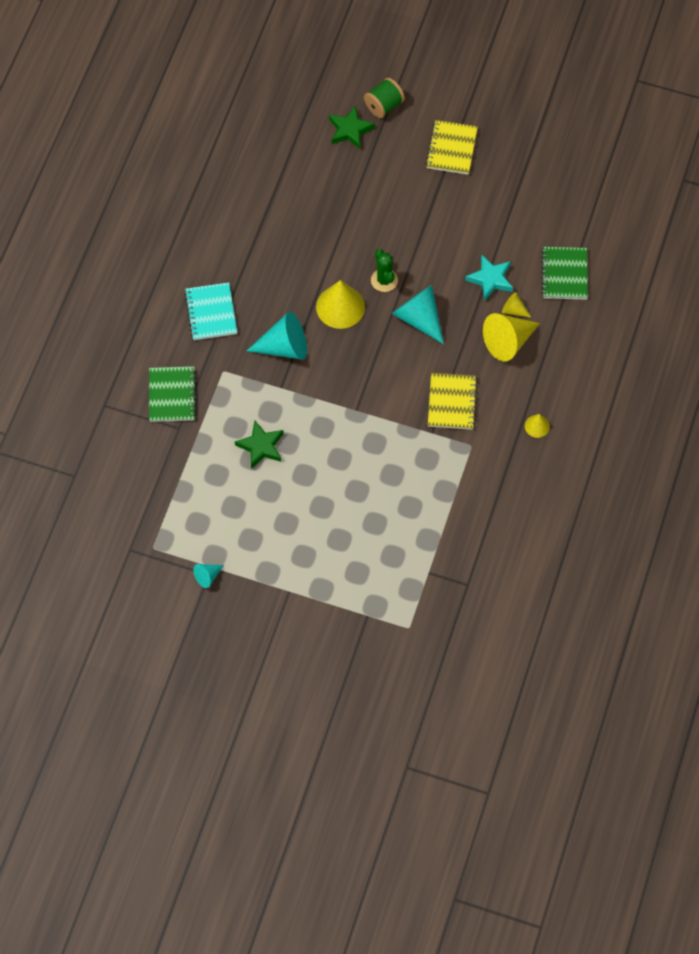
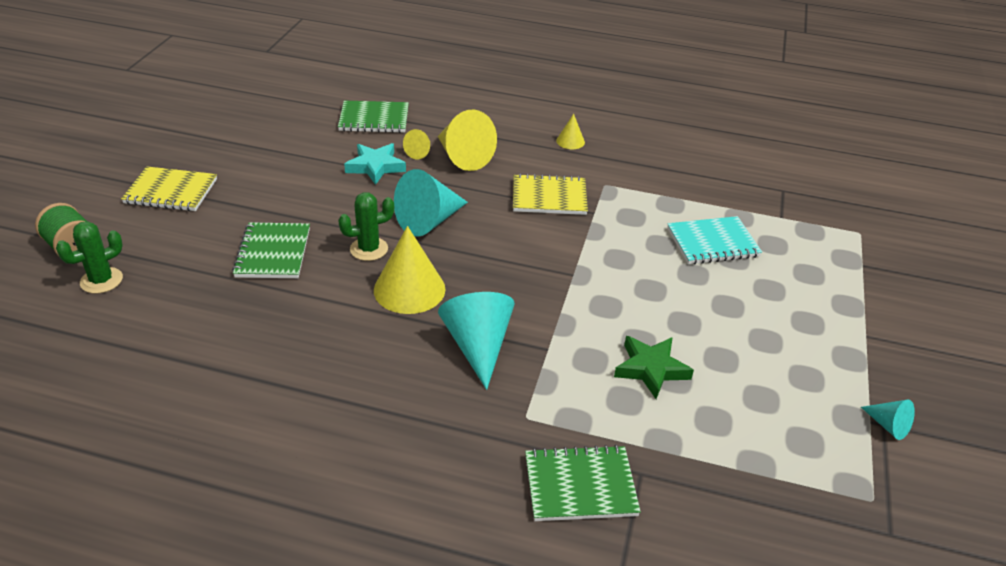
camera: 95 degrees left, 25 degrees down
turquoise notebook [184,282,237,340] -> turquoise notebook moved to [667,216,762,264]
green star [329,105,375,149] -> green cactus [56,221,123,294]
none -> green notebook [232,222,310,278]

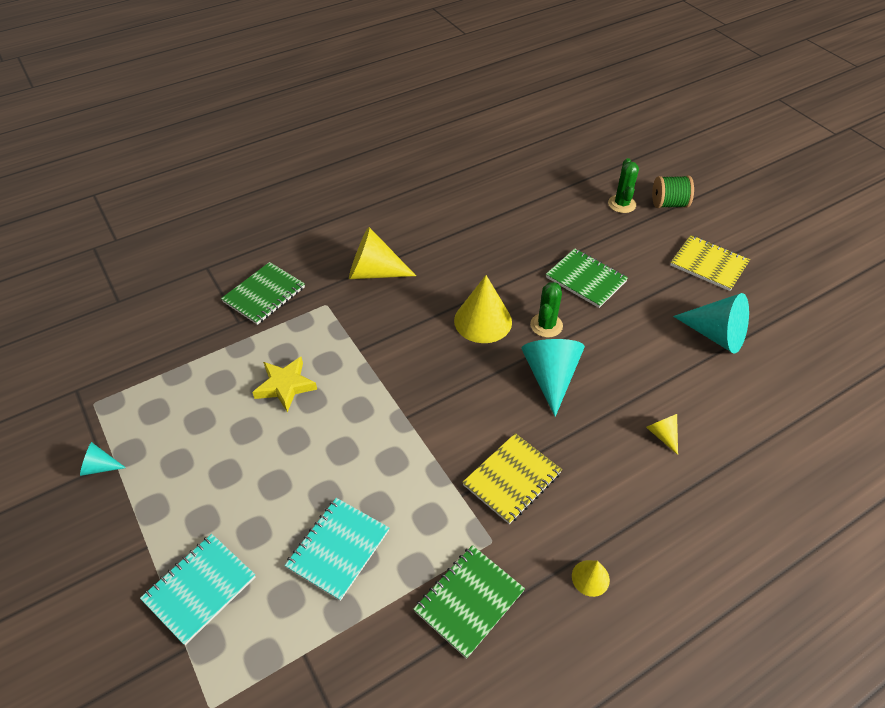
camera: 135 degrees right, 10 degrees up
yellow notebook [121,166,217,211] -> yellow notebook turned 75 degrees clockwise [670,235,750,291]
green notebook [338,100,409,133] -> green notebook moved to [413,545,525,659]
turquoise star [344,143,406,185] -> none
yellow cone [438,110,497,171] -> yellow cone moved to [349,227,416,279]
turquoise cone [438,292,515,390] -> turquoise cone moved to [673,293,749,354]
green star [614,336,694,399] -> yellow star [252,357,317,412]
none -> turquoise notebook [140,534,255,645]

